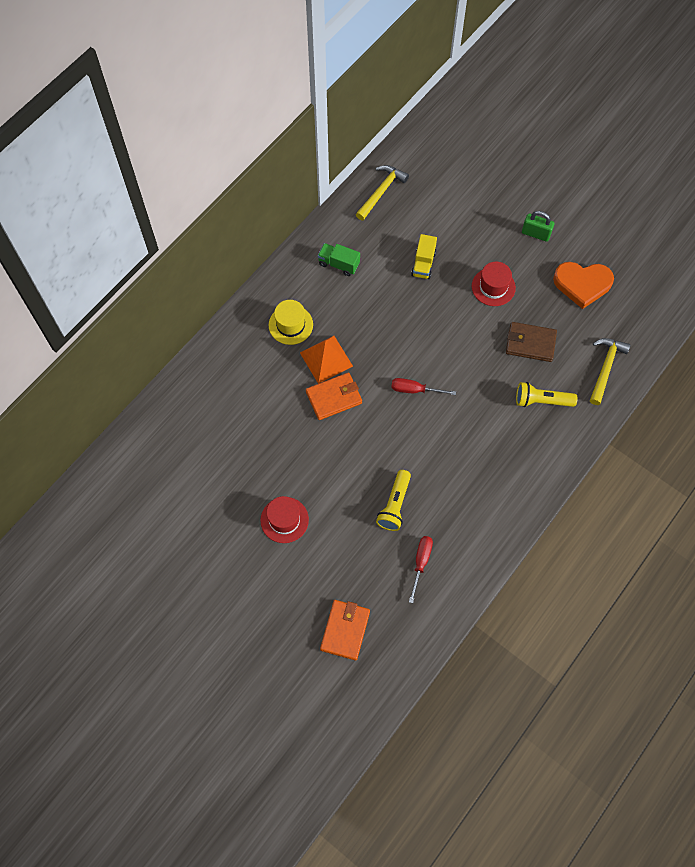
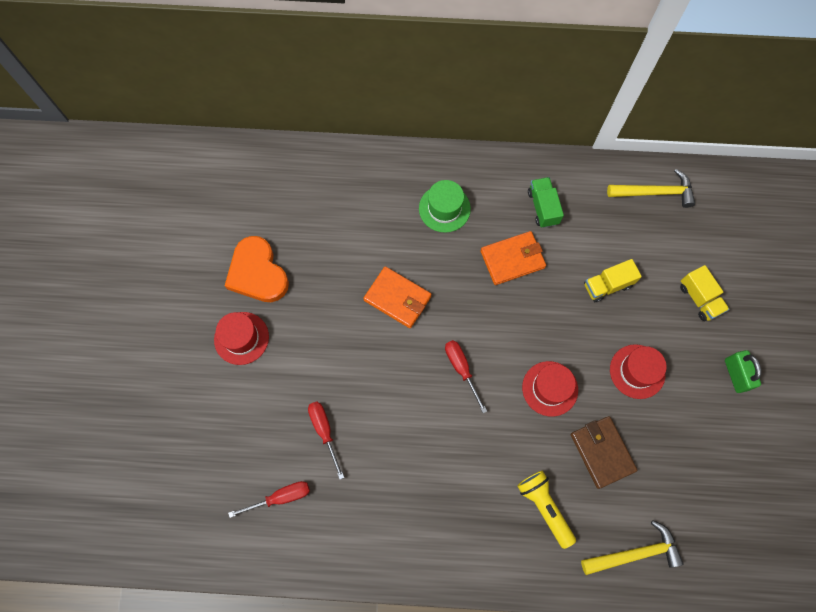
camera: 55 degrees right, 5 degrees up
yellow hat [269,300,313,345] -> green hat [419,180,471,233]
orange pyramid [300,336,353,384] -> none
orange wallet [320,600,370,660] -> orange wallet moved to [480,231,546,285]
yellow flashlight [376,470,411,531] -> red screwdriver [308,402,344,479]
orange heart [553,262,614,309] -> orange heart moved to [225,236,289,302]
none -> red hat [522,361,578,417]
none -> yellow truck [680,265,729,321]

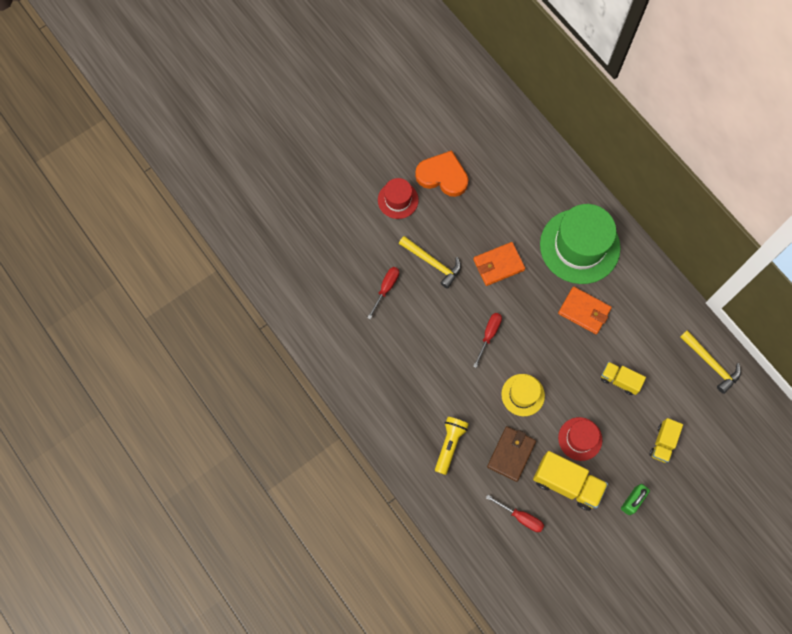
camera: 50 degrees right, 0 degrees up
orange heart [225,236,289,302] -> orange heart turned 90 degrees clockwise [415,150,468,197]
red screwdriver [228,481,310,518] -> red screwdriver moved to [486,495,544,532]
orange wallet [363,266,432,328] -> orange wallet turned 75 degrees clockwise [473,242,525,286]
green hat [419,180,471,233] -> green hat [540,204,621,284], size x1.94
red hat [522,361,578,417] -> yellow hat [501,374,545,416]
green truck [528,177,564,228] -> none
yellow hammer [581,520,684,575] -> yellow hammer moved to [399,236,461,289]
none -> yellow truck [533,451,608,511]

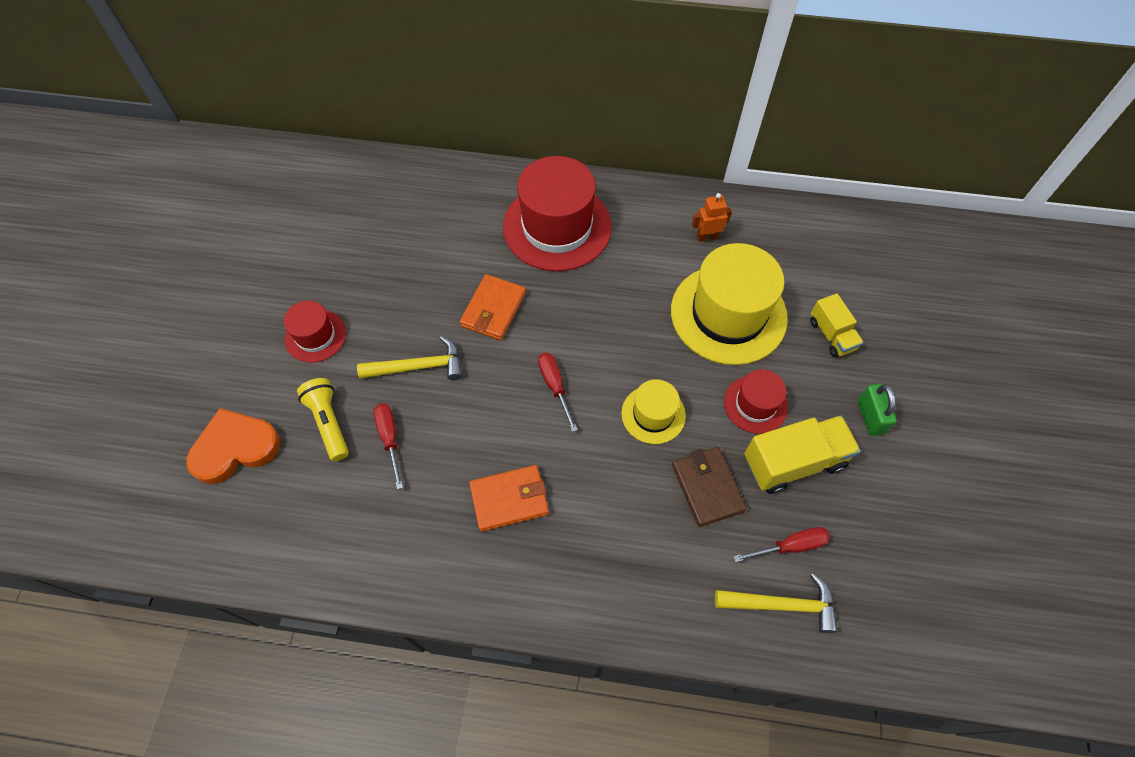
camera: 45 degrees left, 10 degrees down
orange heart [415,150,468,197] -> orange heart moved to [186,408,281,484]
yellow flashlight [435,417,469,475] -> yellow flashlight moved to [297,378,349,461]
green hat [540,204,621,284] -> red hat [503,156,612,271]
orange wallet [558,286,612,334] -> orange wallet moved to [469,465,549,532]
yellow truck [601,362,646,395] -> yellow hat [671,243,788,365]
yellow hammer [680,330,741,394] -> yellow hammer moved to [715,573,838,633]
none -> orange robot [692,193,732,242]

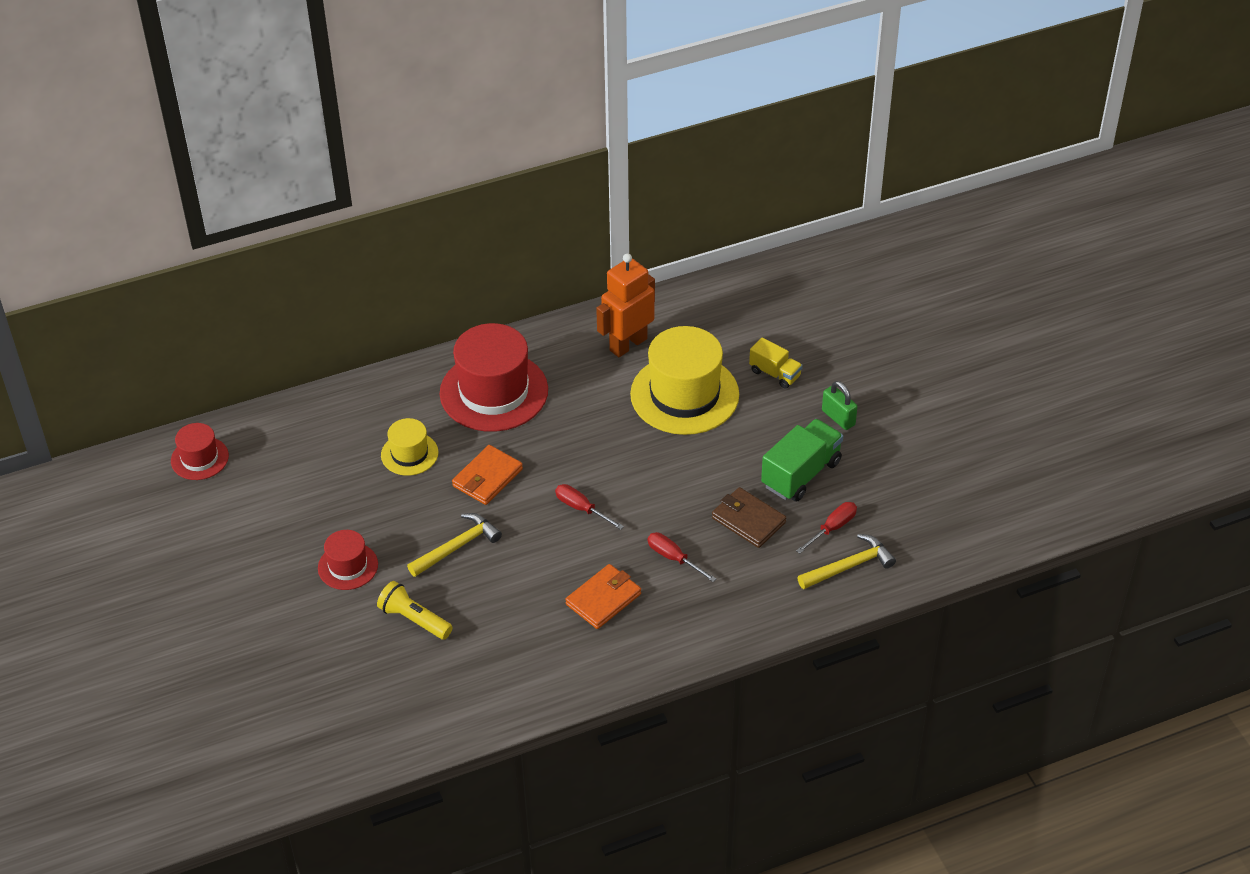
camera: 30 degrees left, 15 degrees down
orange heart [186,408,281,484] -> none
red screwdriver [374,403,403,489] -> red screwdriver moved to [648,532,716,582]
orange wallet [460,274,526,340] -> orange wallet turned 45 degrees clockwise [452,445,523,505]
yellow hat [621,379,686,444] -> yellow hat moved to [381,418,438,476]
orange robot [692,193,732,242] -> orange robot [596,254,655,357], size x1.96
red hat [724,369,788,434] -> red hat moved to [171,423,229,480]
yellow truck [744,415,861,494] -> green truck [761,419,843,502]

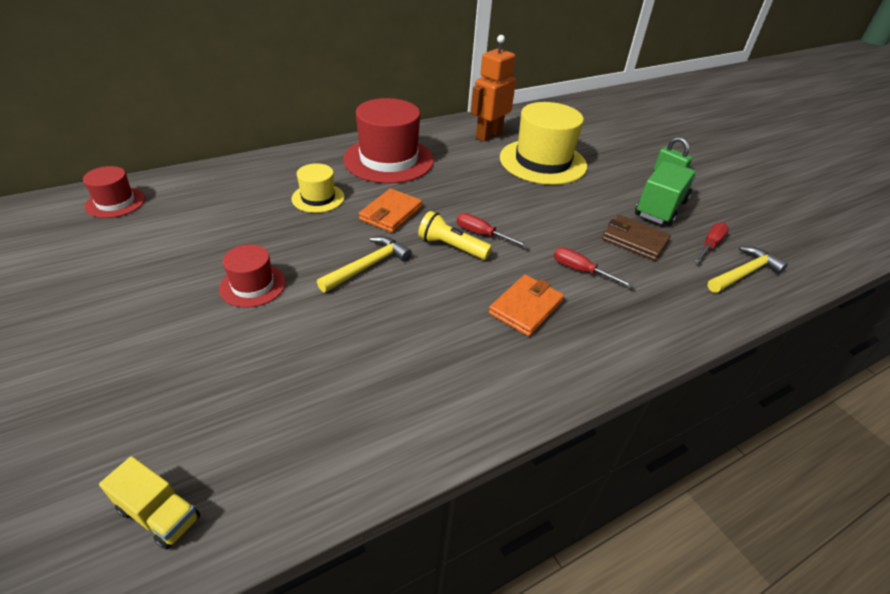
camera: 10 degrees left, 5 degrees down
yellow flashlight [377,581,453,640] -> yellow flashlight moved to [418,211,492,260]
yellow truck [749,338,803,389] -> yellow truck moved to [99,456,200,550]

